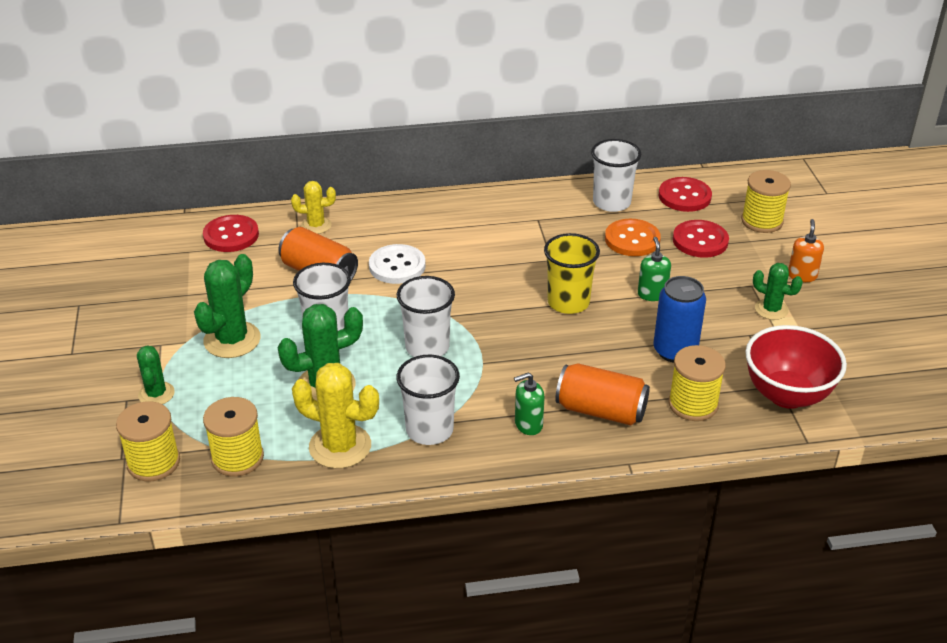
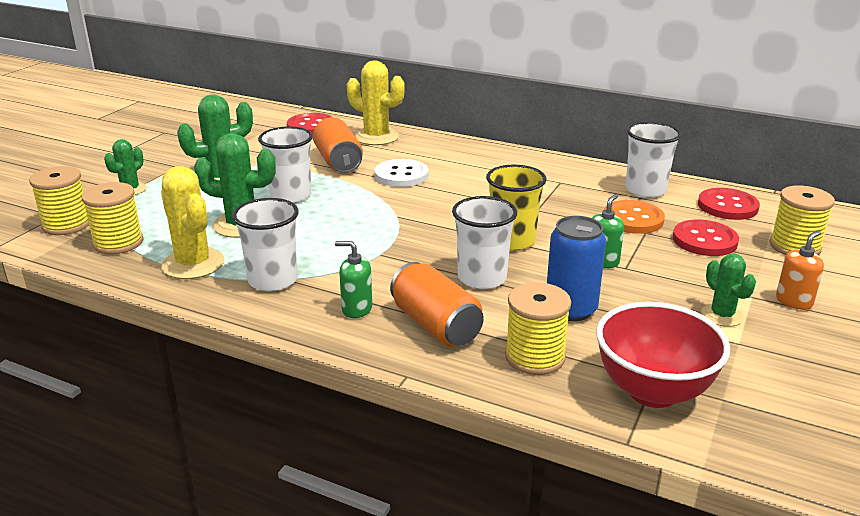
camera: 35 degrees right, 10 degrees down
yellow cactus [291,181,336,234] -> yellow cactus [347,60,405,145], size x1.66
white cup [397,276,455,357] -> white cup moved to [452,196,517,289]

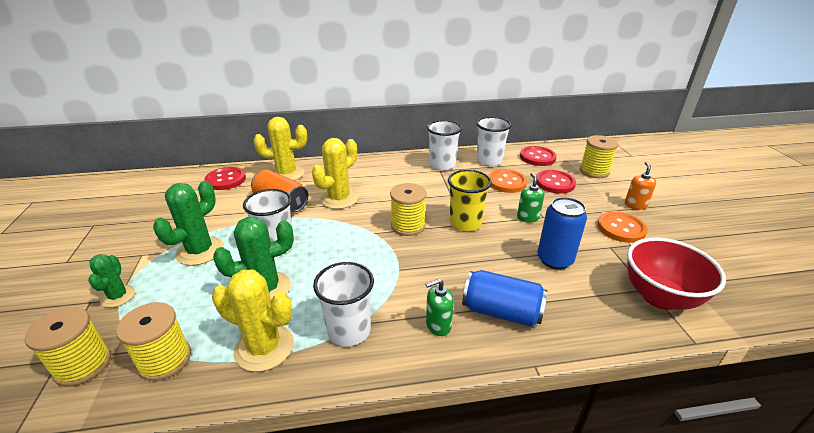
camera: 35 degrees left, 5 degrees up
white button [375,159,428,187] -> yellow cactus [312,138,358,209]
orange can [390,262,484,347] -> blue can [462,270,547,327]
white cup [452,196,517,289] -> white cup moved to [427,120,462,170]
yellow spool [505,282,571,375] -> yellow spool moved to [390,183,426,236]
green cactus [701,254,756,327] -> orange button [597,211,648,243]

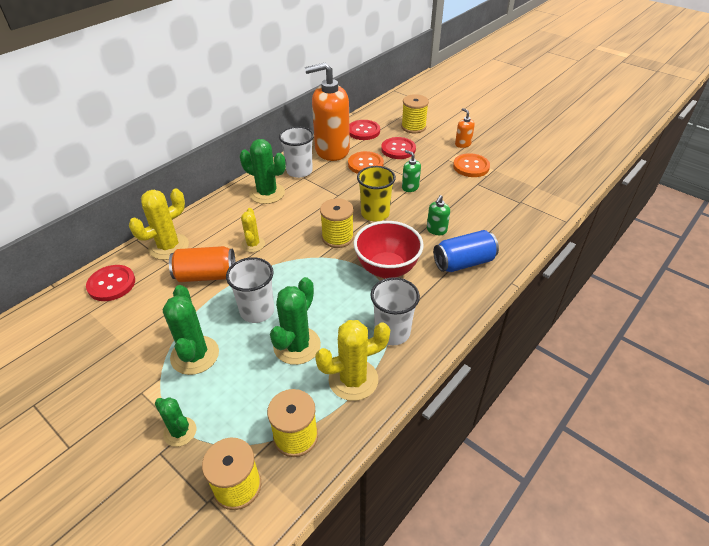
camera: 40 degrees left, 10 degrees up
yellow cactus [312,138,358,209] -> yellow cactus [241,208,265,252], size x0.60
green soap dispenser [425,279,454,336] -> green soap dispenser moved to [427,195,450,235]
white cup [477,117,511,166] -> orange soap dispenser [305,62,350,161]
blue can [537,197,587,270] -> none
red bowl [627,237,726,310] -> red bowl moved to [354,221,424,279]
none -> green cactus [240,139,286,204]

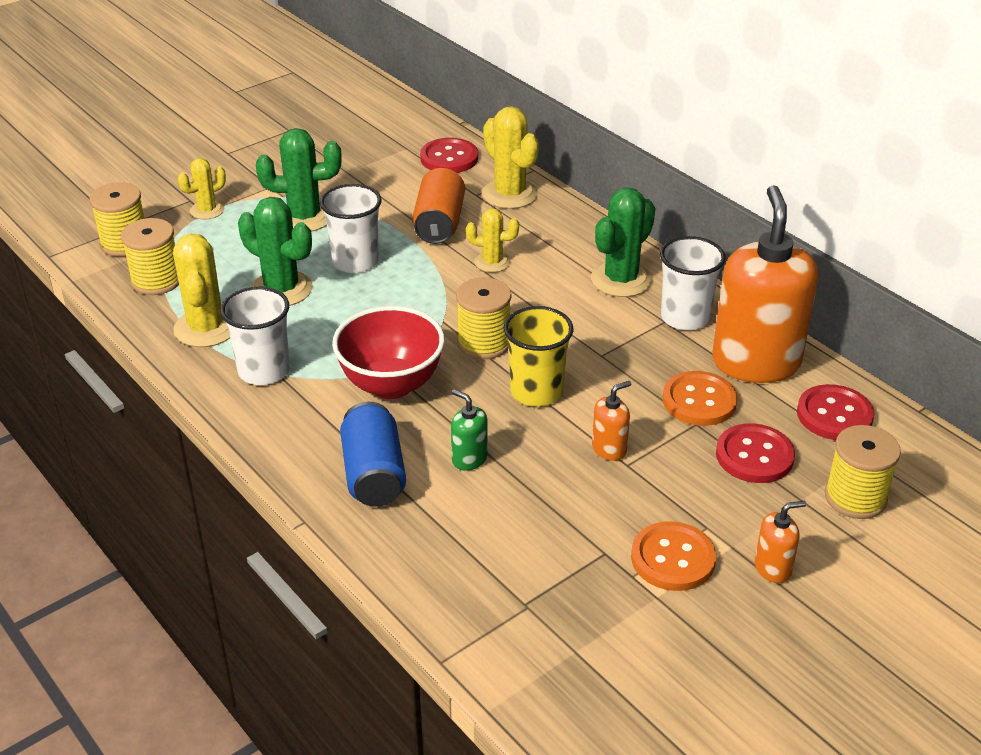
camera: 100 degrees right, 5 degrees down
green cactus [155,397,196,447] -> yellow cactus [178,158,226,219]
green soap dispenser [402,150,421,192] -> orange soap dispenser [592,381,631,461]

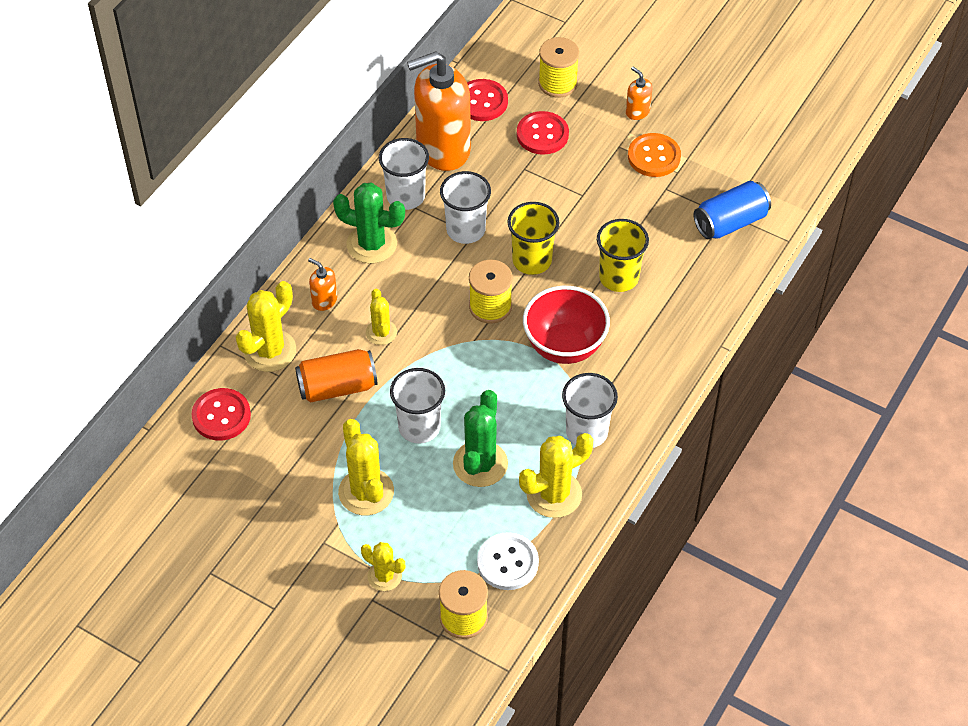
camera: 110 degrees left, 15 degrees up
yellow spool [121,218,179,295] -> white button [477,532,539,590]
green cactus [256,128,342,232] -> yellow cactus [338,419,394,515]
blue can [340,402,406,507] -> blue can moved to [694,181,771,239]
green soap dispenser [451,389,488,471] -> yellow cup [597,219,649,292]
orange soap dispenser [592,381,631,461] -> orange soap dispenser moved to [308,258,337,311]
orange button [662,371,738,426] -> none
none -> white cup [440,171,491,244]

